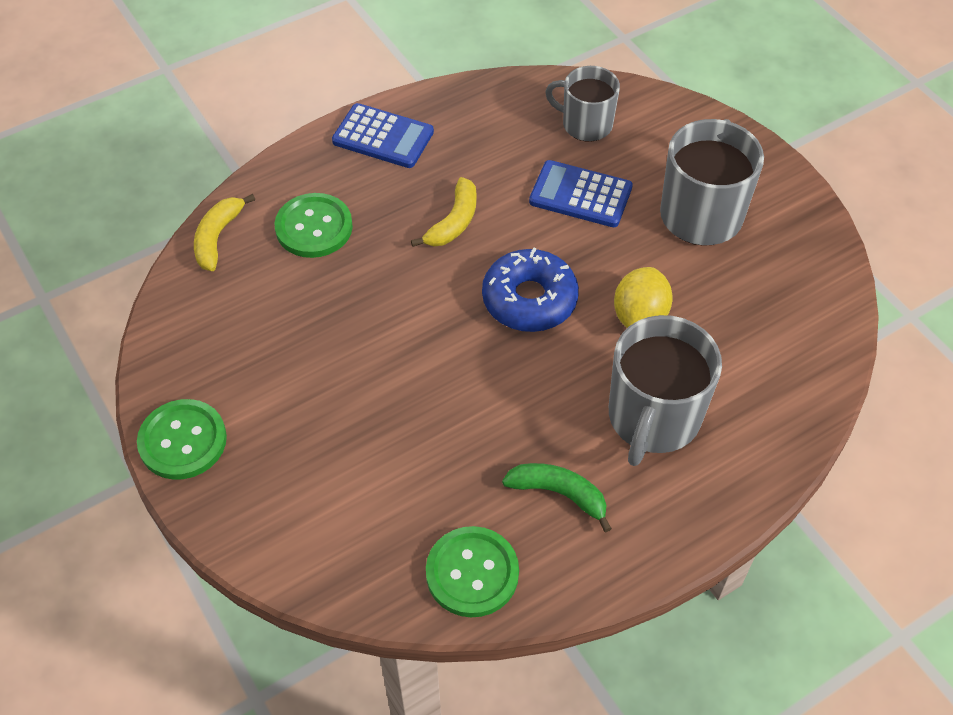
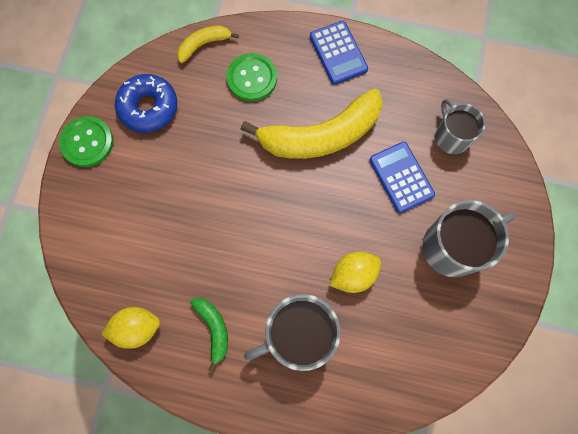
camera: 45 degrees right, 20 degrees up
yellow banana [411,177,477,247] -> yellow banana [240,88,383,159], size x2.10
green button [426,526,519,617] -> yellow lemon [101,307,160,349]
blue donut [482,248,579,332] -> blue donut moved to [115,74,177,133]

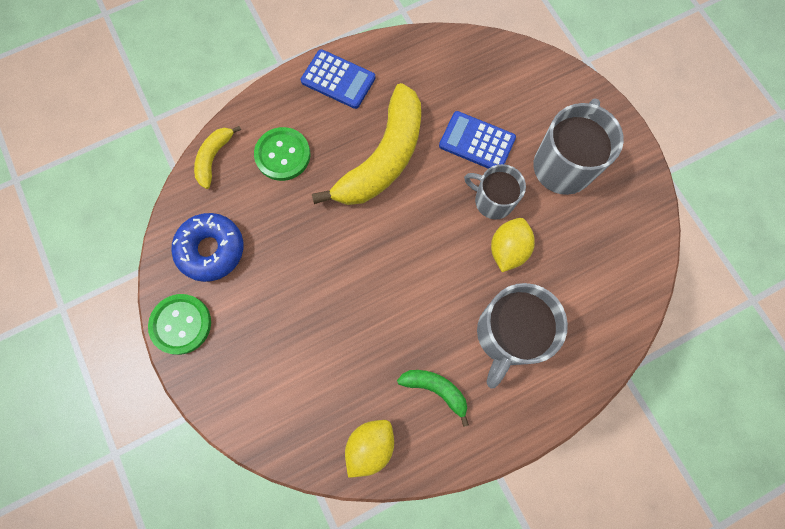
camera: 40 degrees left, 0 degrees up
grey mug [435,99,485,154] -> grey mug moved to [464,164,526,219]

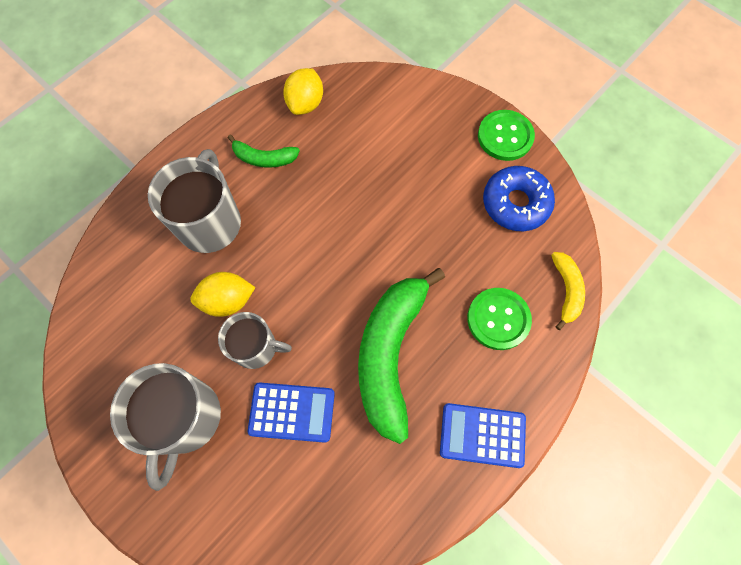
camera: 160 degrees right, 5 degrees down
yellow banana [312,83,421,205] -> green banana [358,268,445,444]
yellow lemon [491,218,535,272] -> yellow lemon turned 75 degrees clockwise [190,272,256,317]

